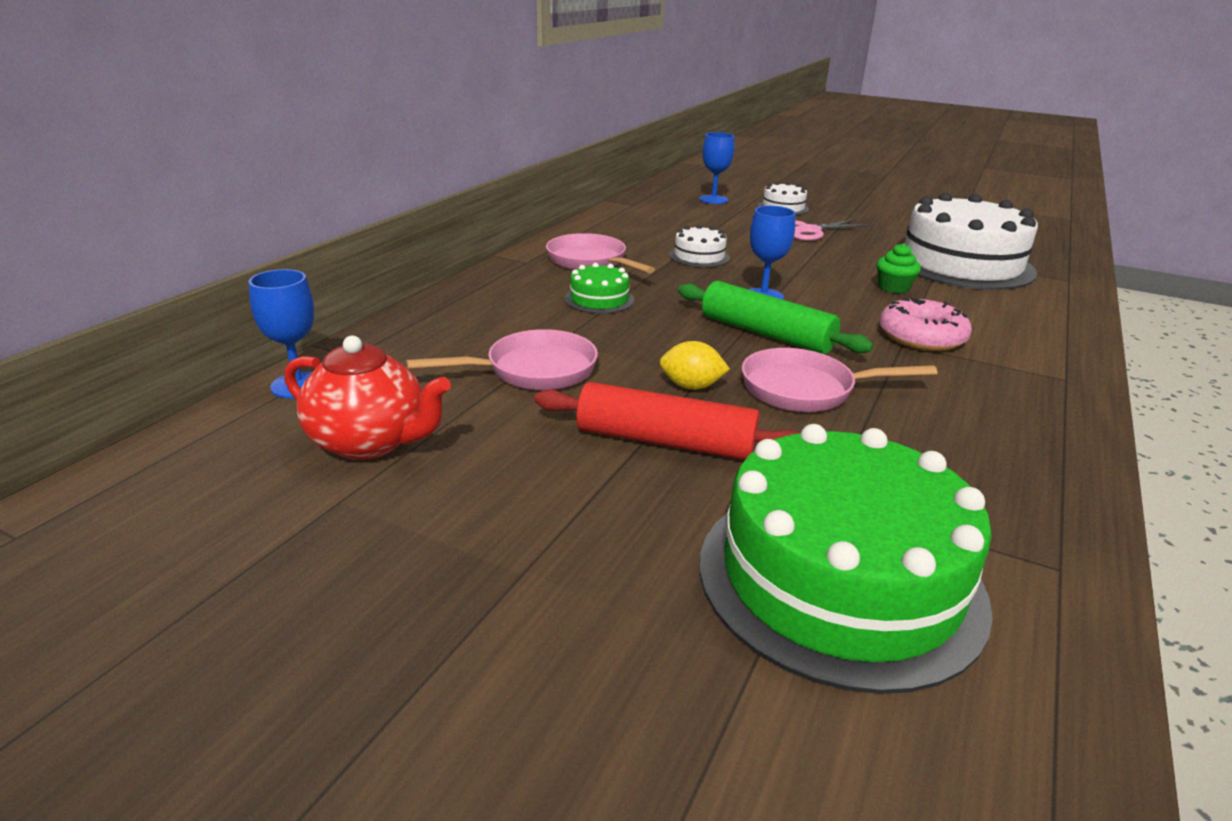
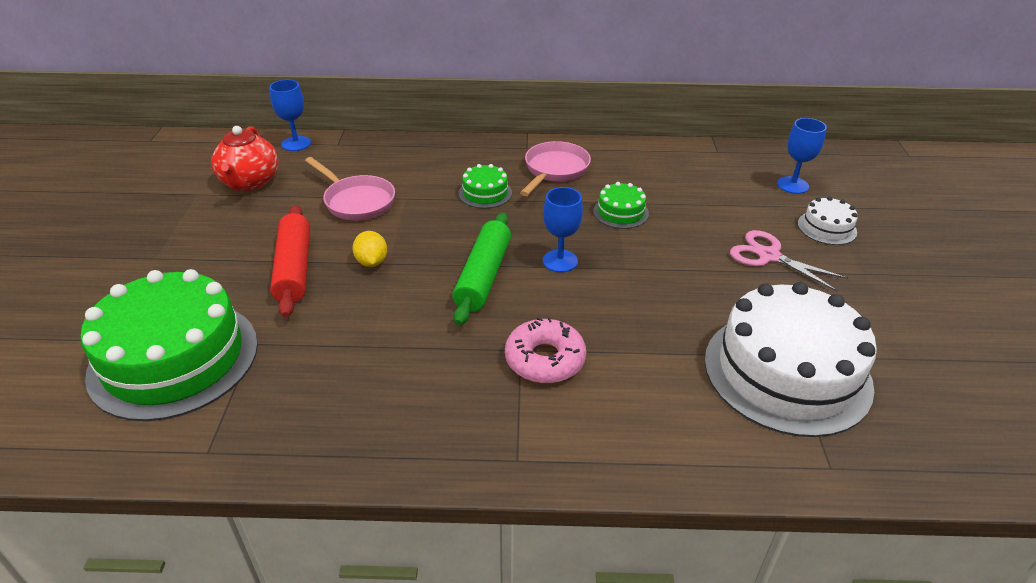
camera: 65 degrees right, 10 degrees up
white cake [669,225,730,267] -> green cake [593,182,649,229]
pink pan [742,348,937,412] -> none
green cupcake [877,243,921,294] -> none

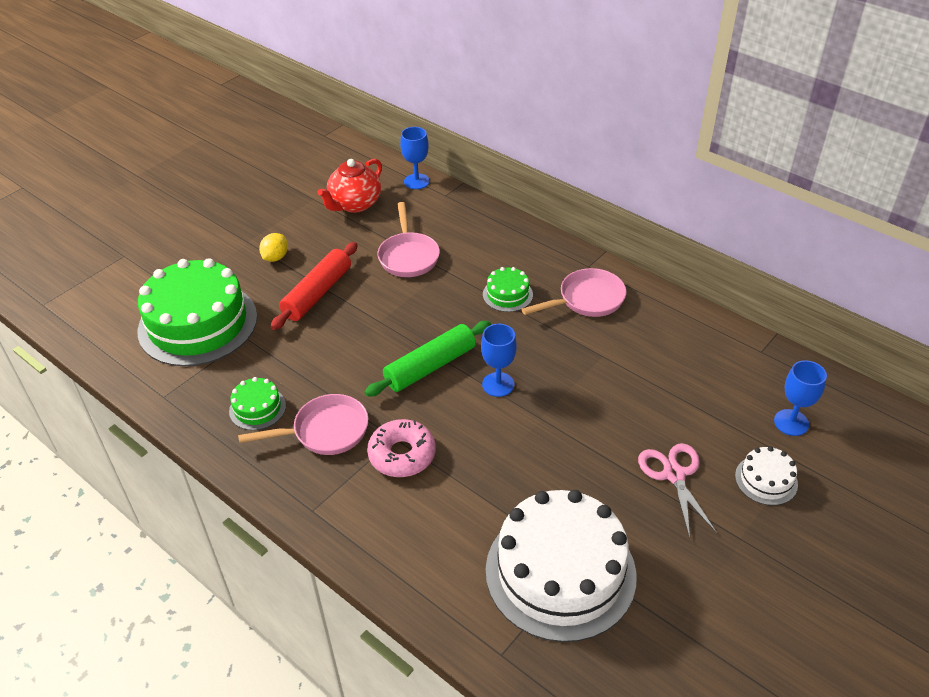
camera: 40 degrees right, 5 degrees up
yellow lemon [352,231,387,267] -> yellow lemon moved to [259,233,288,262]
green cake [593,182,649,229] -> green cake moved to [229,377,286,430]
none -> pink pan [238,394,368,455]

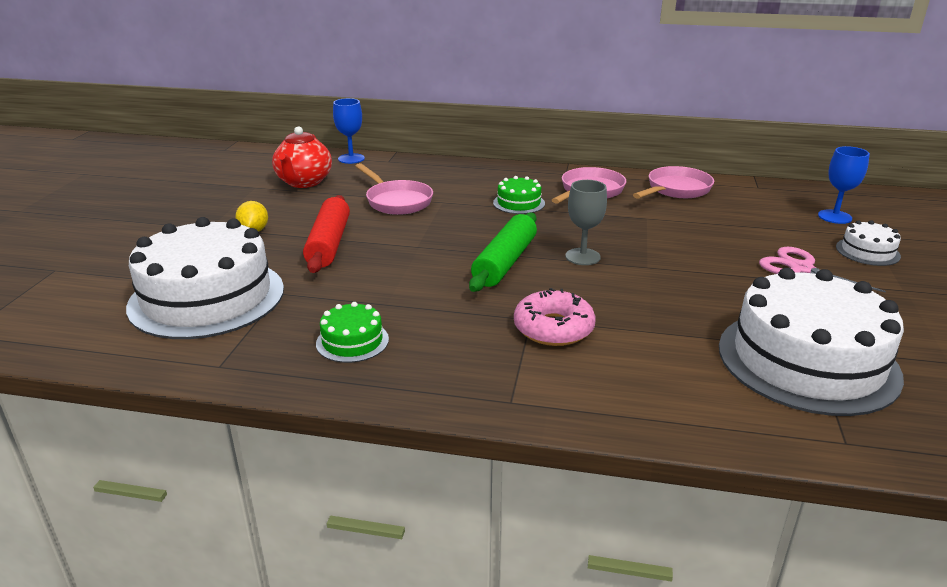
camera: 30 degrees left, 15 degrees down
green cake [138,258,257,366] -> white cake [126,217,284,339]
pink pan [238,394,368,455] -> pink pan moved to [633,166,714,199]
blue goblet [481,324,517,397] -> grey goblet [565,180,607,265]

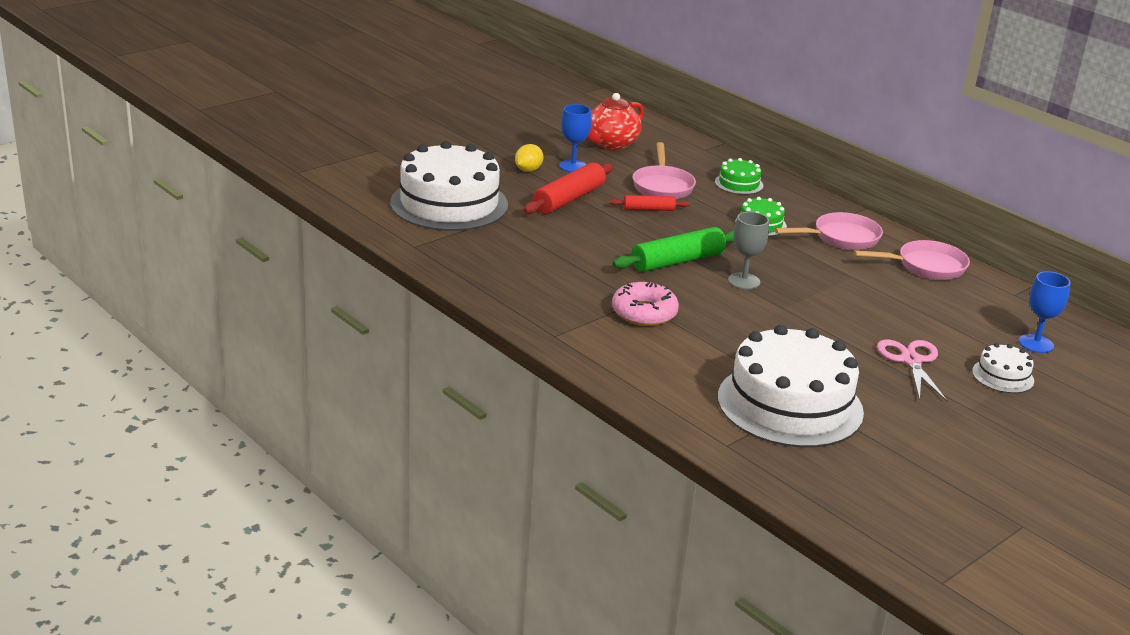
camera: 35 degrees right, 0 degrees up
green cake [316,302,389,363] -> green cake moved to [715,158,763,195]
blue goblet [333,98,365,164] -> blue goblet moved to [559,104,592,172]
none -> red rolling pin [610,195,690,211]

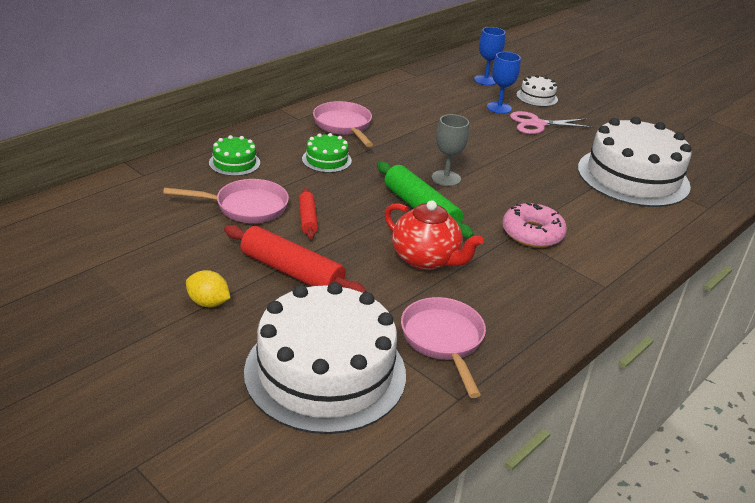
camera: 95 degrees left, 5 degrees up
blue goblet [559,104,592,172] -> blue goblet moved to [487,52,521,114]
red teapot [586,93,644,150] -> red teapot moved to [384,200,484,270]
pink pan [854,240,970,280] -> pink pan moved to [401,297,486,398]

